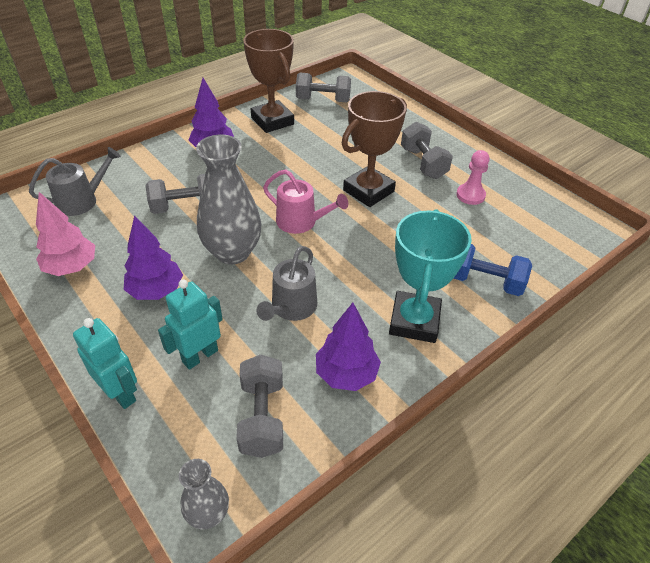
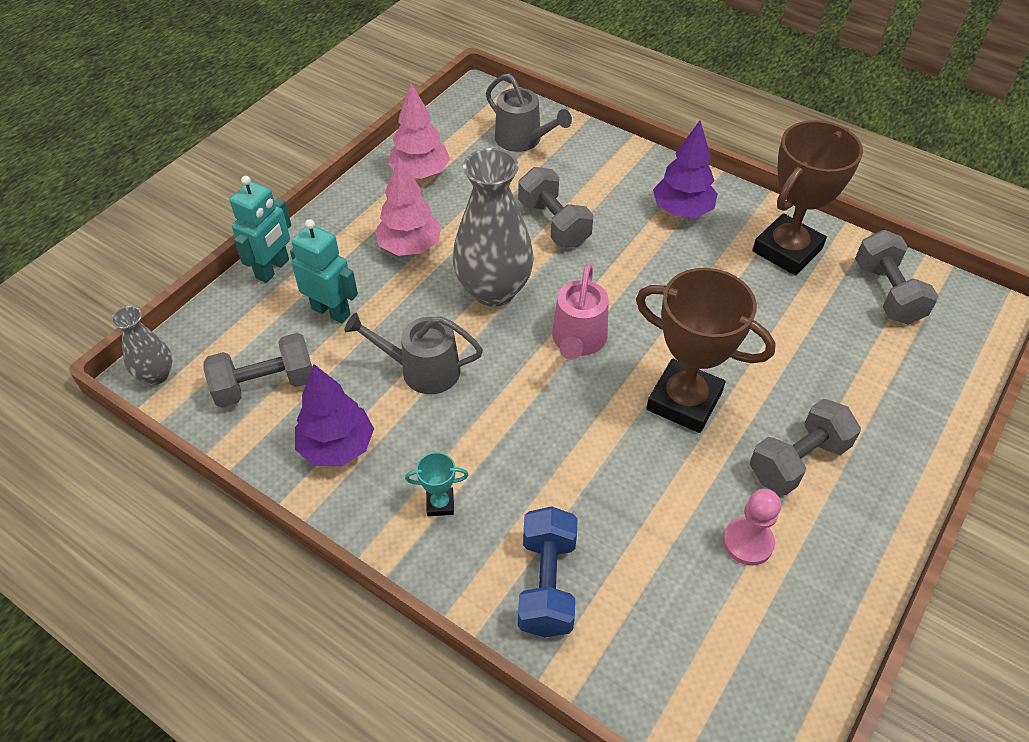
camera: 75 degrees right, 5 degrees up
purple tree [124,215,183,300] -> pink tree [375,157,441,256]
turquoise trophy [389,209,472,343] -> turquoise trophy [405,452,469,516], size x0.42

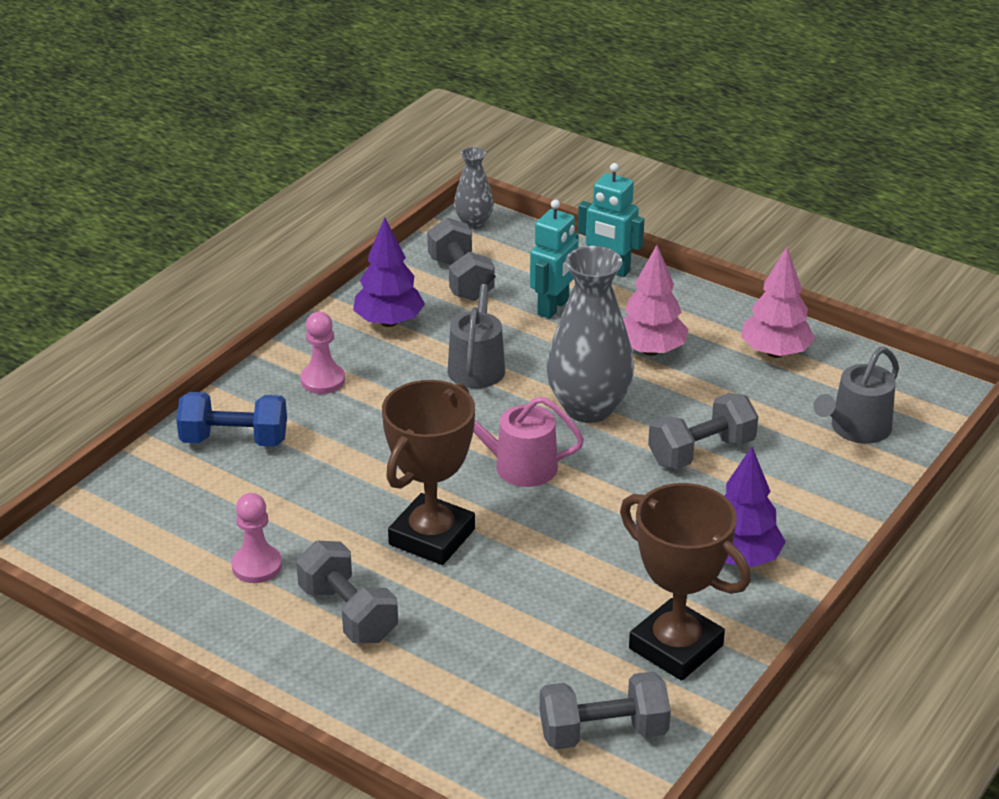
camera: 90 degrees right, 15 degrees down
turquoise trophy [405,452,469,516] -> pink pawn [300,312,345,394]

